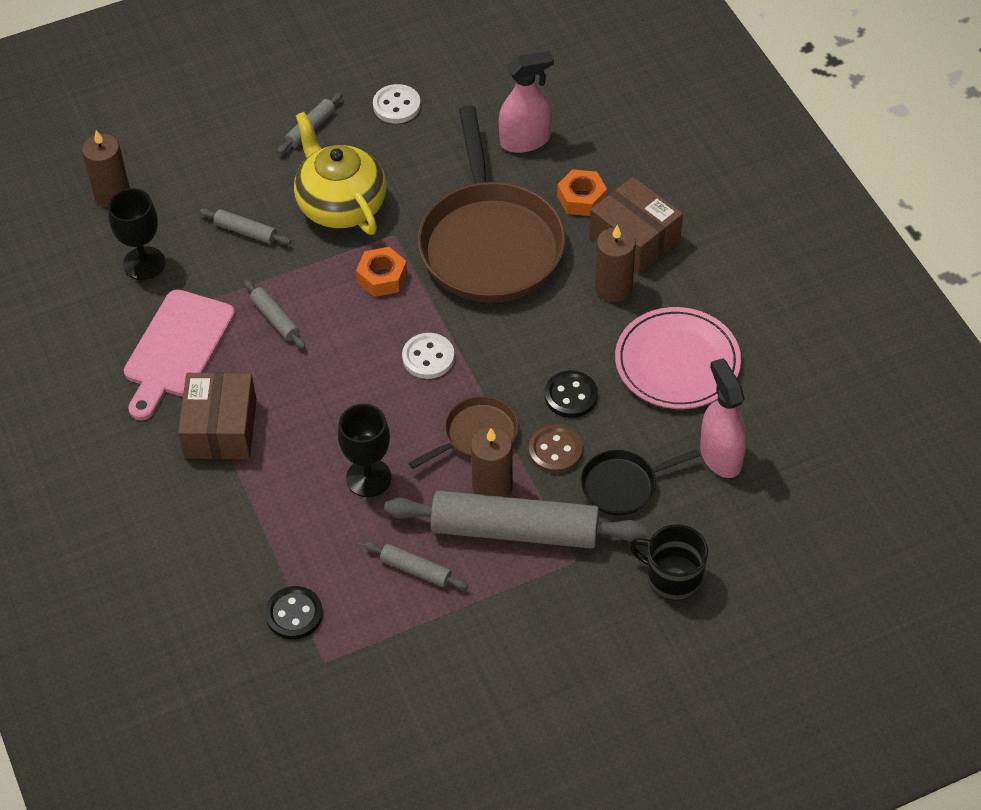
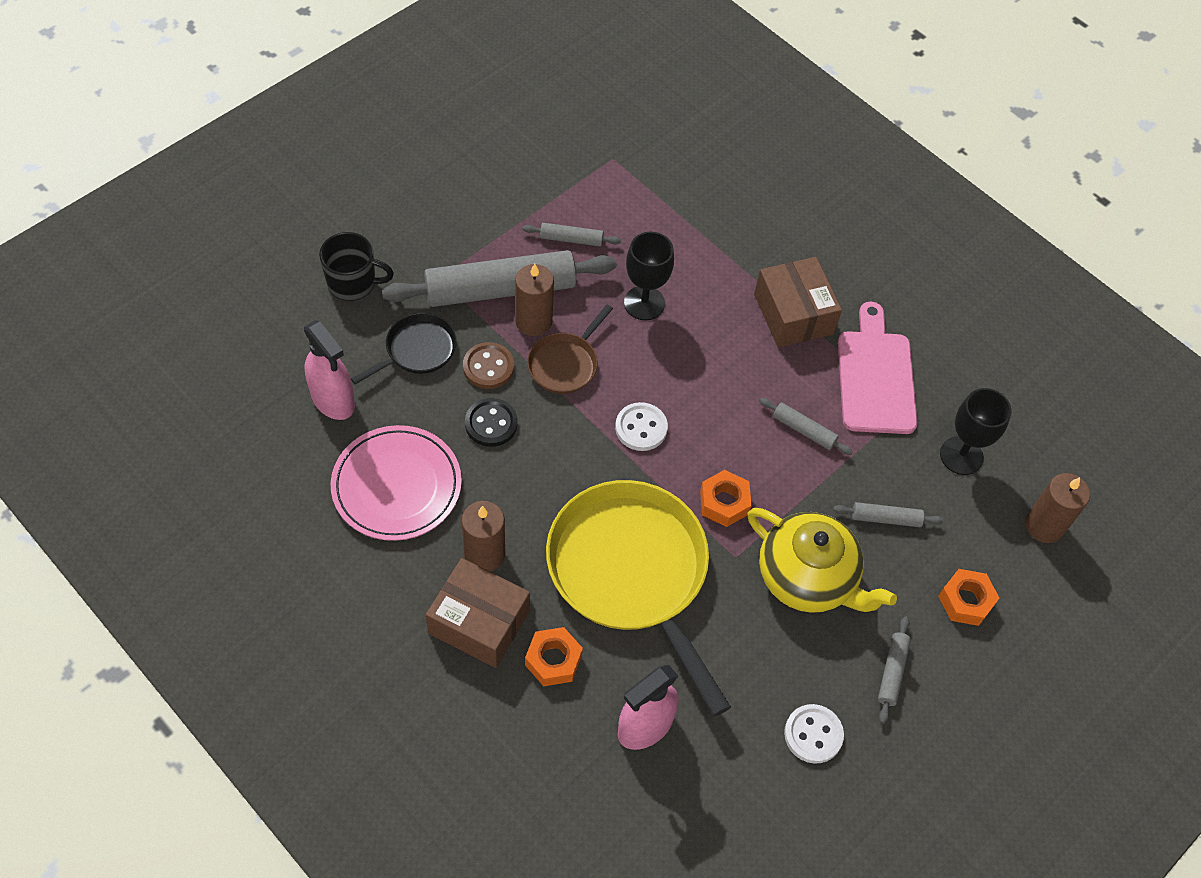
camera: 155 degrees right, 5 degrees up
black button [265,586,323,640] -> none
brown pan [418,106,566,303] -> yellow pan [546,480,731,716]
none -> orange nut [938,569,999,626]

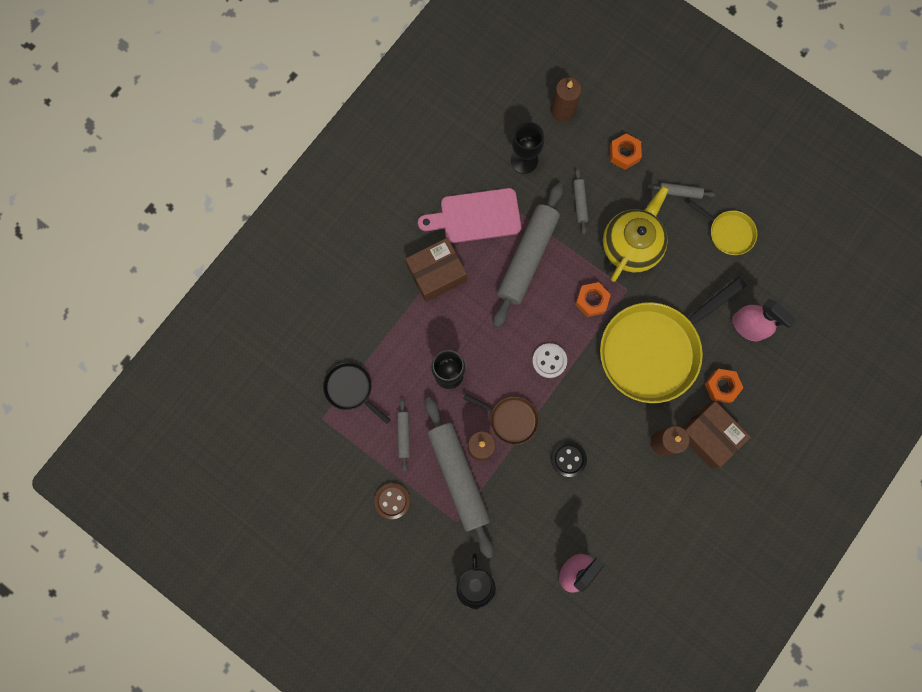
camera: 95 degrees left, 20 degrees up
pink plate [331,425,462,541] -> none
black pan [351,313,457,384] -> black pan moved to [323,362,390,424]
brown box [426,558,530,668] -> brown box turned 60 degrees counterclockwise [683,401,751,468]
brown button [463,342,514,389] -> brown button moved to [374,483,410,519]
grey rolling pin [759,398,853,455] -> grey rolling pin [493,183,563,328], size x2.31
white button [784,704,844,764] -> yellow pan [688,201,757,255]

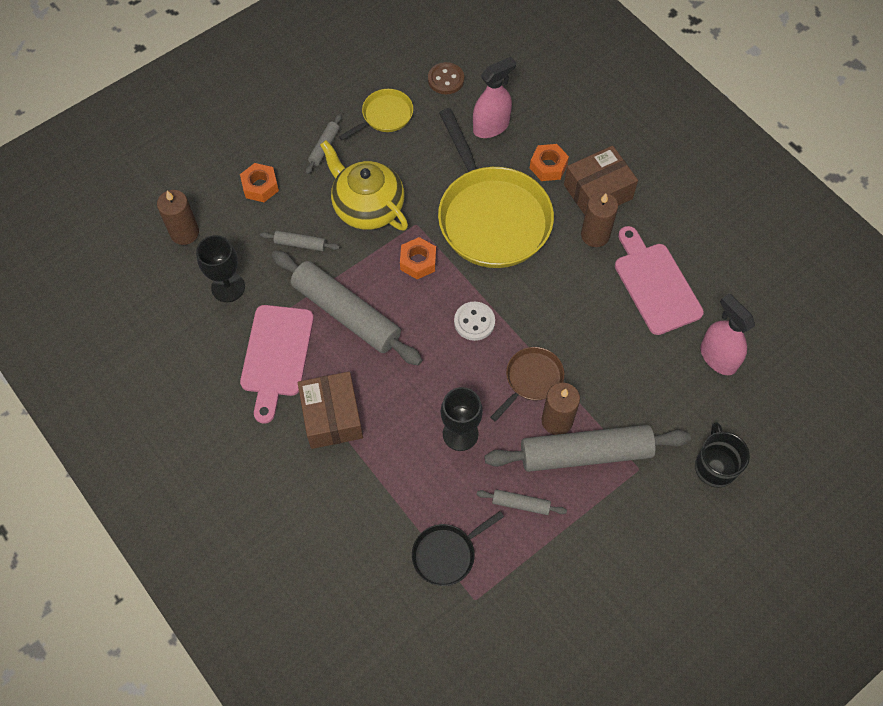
camera: 75 degrees left, 15 degrees down
brown button [374,483,410,519] -> brown button moved to [428,62,464,94]
black mug [456,553,496,610] -> black mug turned 75 degrees clockwise [695,422,750,487]
black button [551,441,587,477] -> none
none -> pink cutting board [615,226,704,335]

